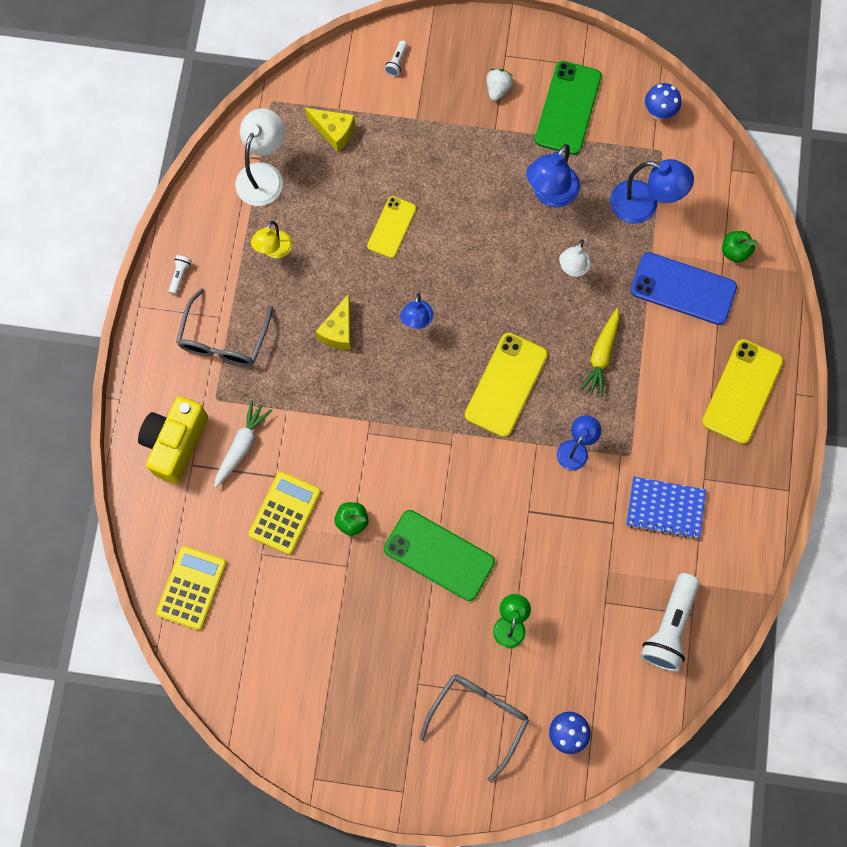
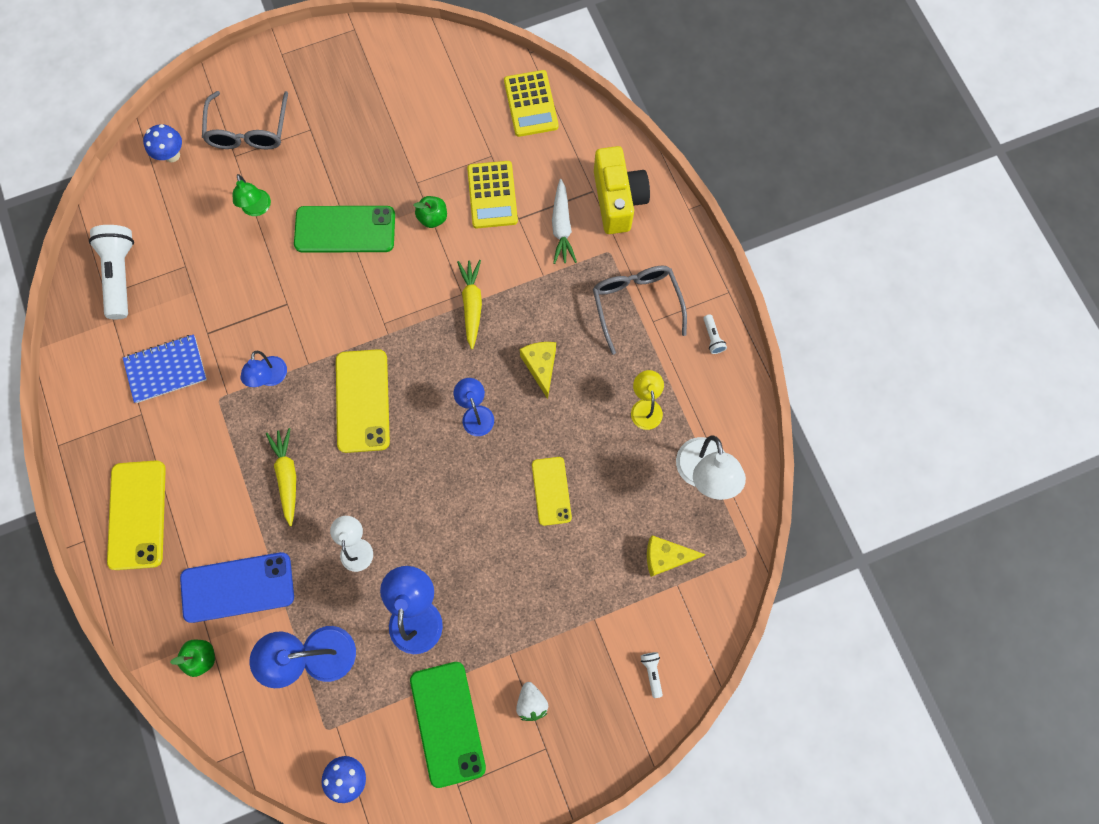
camera: 150 degrees right, 0 degrees up
none -> yellow carrot [457,260,482,349]

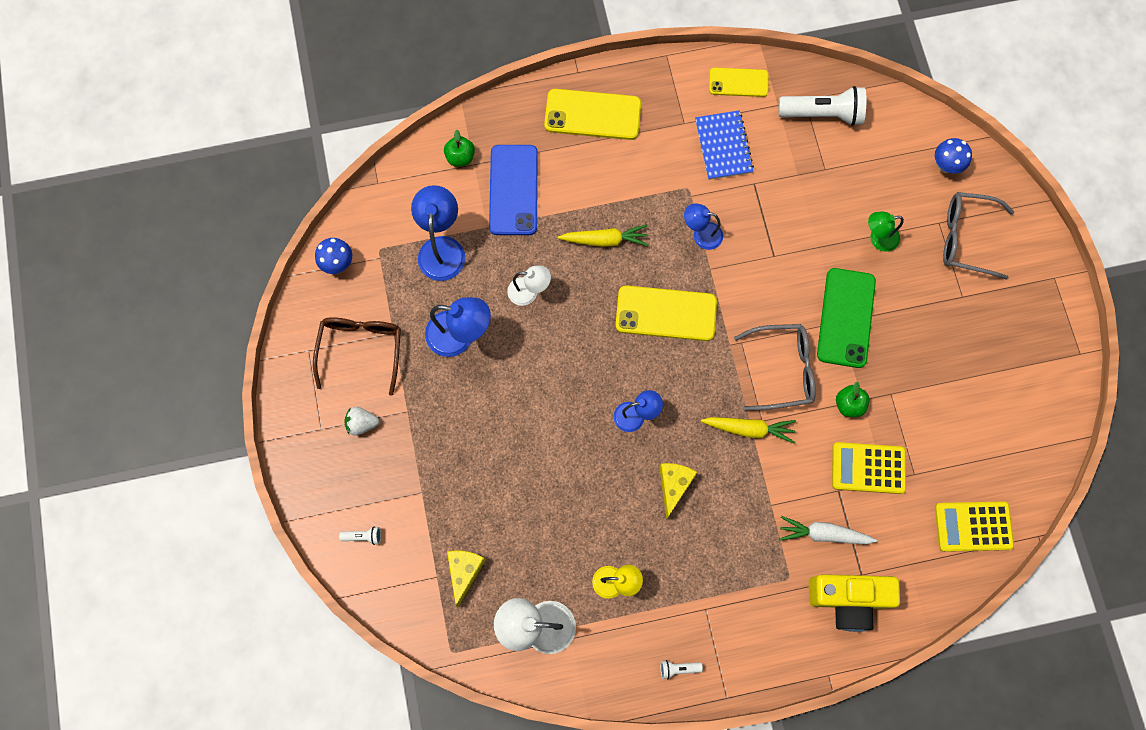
camera: 100 degrees right, 0 degrees up
green phone [410,662,486,788] -> brown glasses [313,317,401,396]
yellow cheese [520,342,556,399] -> yellow cheese turned 75 degrees counterclockwise [659,463,697,519]
yellow phone [532,457,572,526] -> yellow phone moved to [709,68,768,97]
grey glasses [593,265,687,355] -> grey glasses moved to [734,324,816,411]

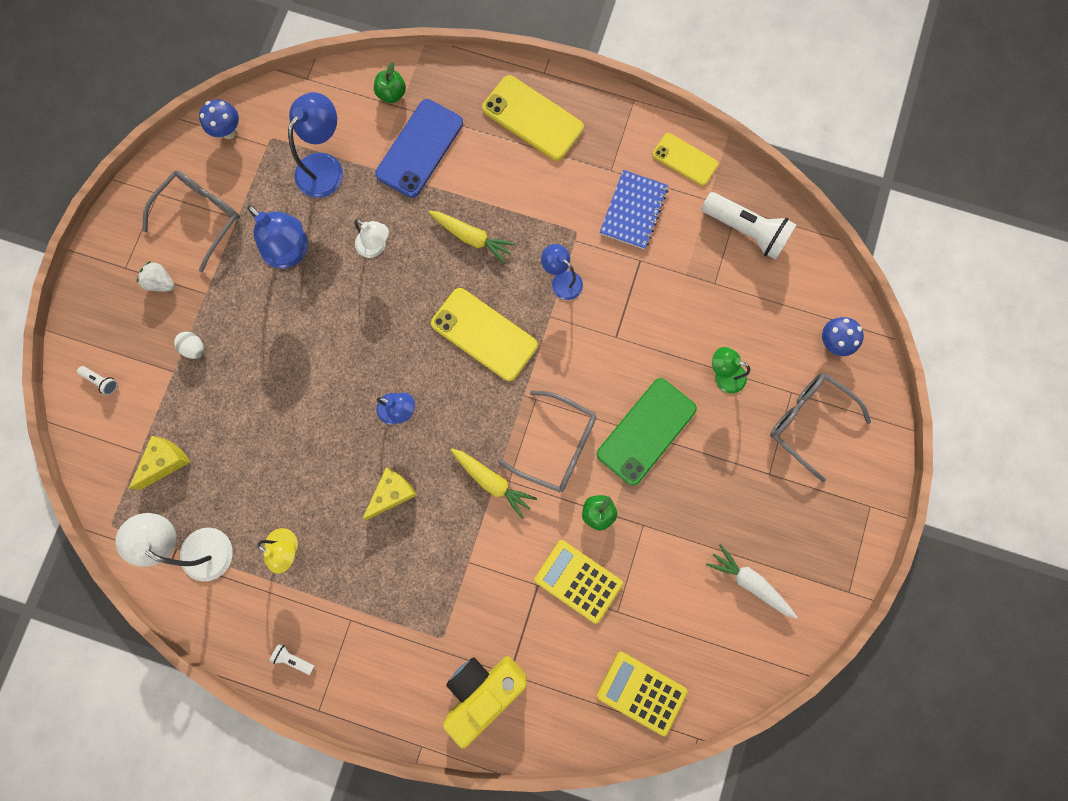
camera: 30 degrees right, 5 degrees up
brown glasses [313,317,401,396] -> grey glasses [142,170,240,272]
white carrot [779,516,877,544] -> white carrot moved to [706,544,797,619]
yellow camera [809,574,900,632] -> yellow camera turned 105 degrees clockwise [443,656,527,748]
none -> white egg [174,332,204,359]

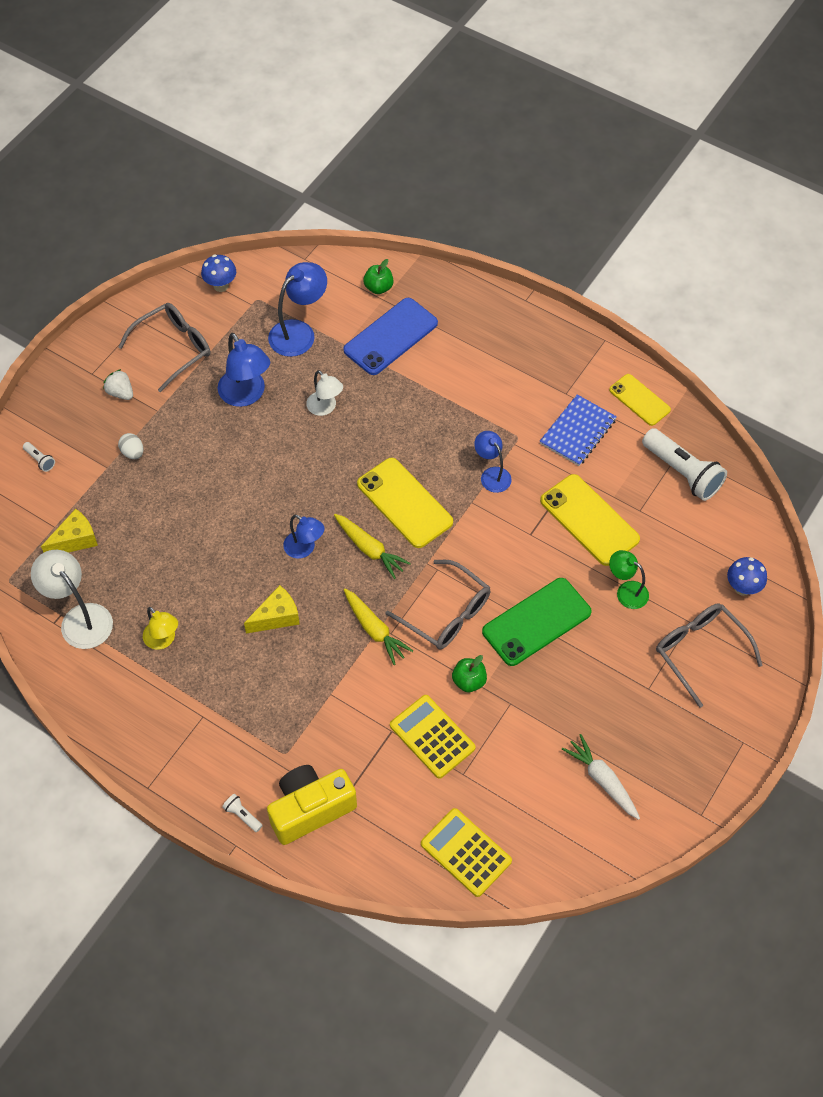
camera: 15 degrees right, 20 degrees down
white flashlight [269,644,315,675] -> white flashlight moved to [222,794,263,832]
yellow carrot [428,211,516,264] -> yellow carrot moved to [334,514,411,579]
yellow phone [482,75,584,161] -> yellow phone moved to [540,474,640,566]

